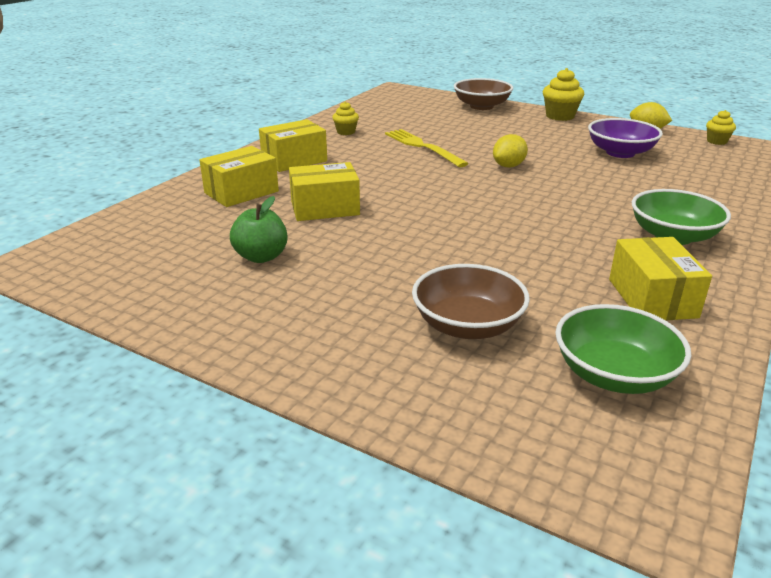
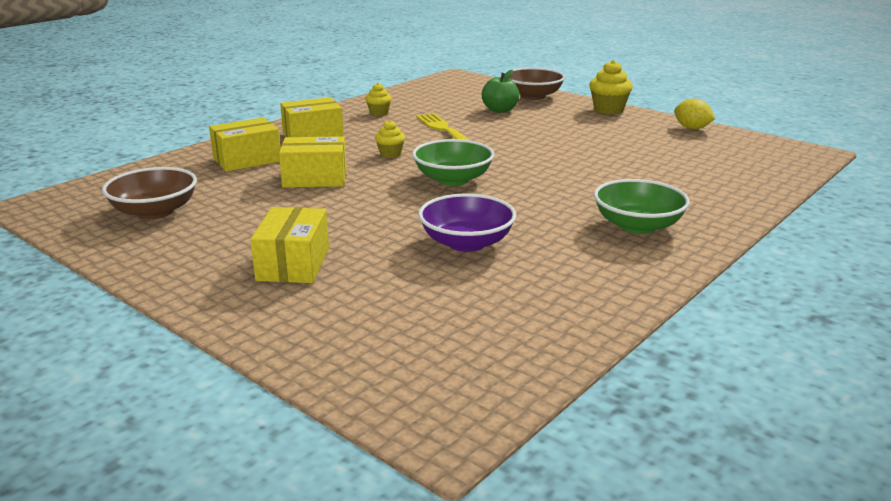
camera: 10 degrees right, 5 degrees down
green apple [230,196,288,263] -> green apple moved to [482,70,519,113]
brown bowl [412,264,530,339] -> brown bowl moved to [102,167,197,219]
yellow lemon [493,134,528,168] -> none
green bowl [555,304,691,394] -> green bowl moved to [412,139,494,186]
purple bowl [588,118,663,158] -> purple bowl moved to [418,194,516,252]
yellow box [609,237,712,320] -> yellow box moved to [250,207,329,283]
yellow cupcake [706,110,736,145] -> yellow cupcake moved to [375,120,405,158]

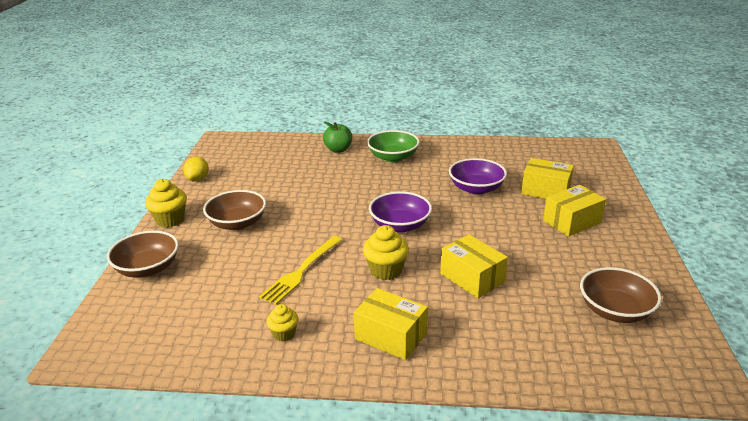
camera: 125 degrees left, 5 degrees up
yellow box [209,117,280,172] -> yellow box moved to [521,158,574,199]
yellow cupcake [375,120,405,158] -> yellow cupcake [363,225,409,280], size x1.63
green bowl [412,139,494,186] -> purple bowl [369,191,432,233]
green apple [482,70,519,113] -> green apple moved to [323,122,352,153]
none -> brown bowl [203,190,266,230]

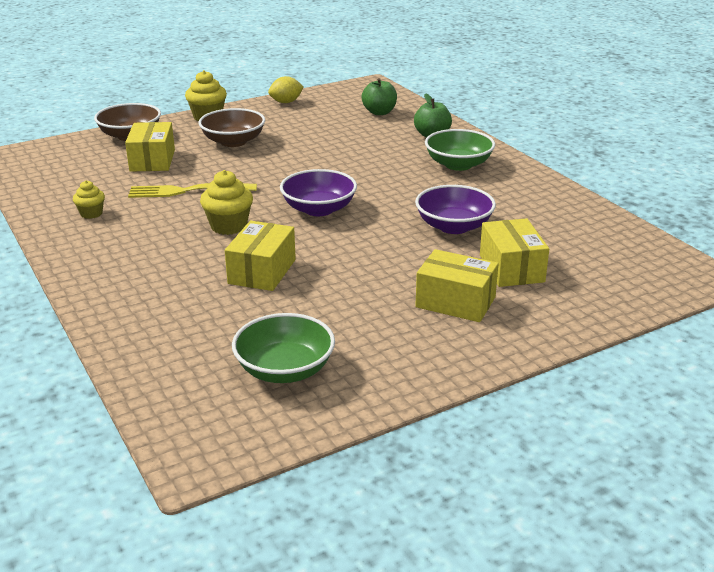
camera: 55 degrees right, 0 degrees up
yellow box [354,288,428,360] -> yellow box moved to [125,122,175,172]
brown bowl [580,267,662,323] -> green bowl [232,313,335,383]
none -> green apple [361,78,397,115]

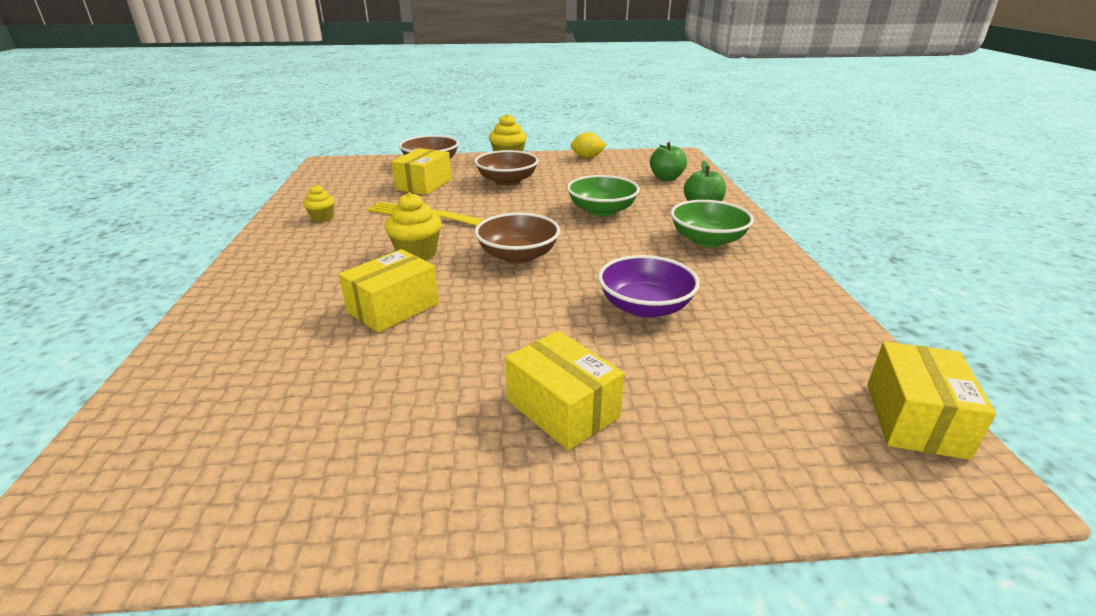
camera: 25 degrees right, 0 degrees up
green bowl [232,313,335,383] -> green bowl moved to [567,175,640,216]
purple bowl [280,169,357,216] -> brown bowl [475,213,560,264]
yellow box [480,218,549,287] -> yellow box moved to [867,341,996,460]

